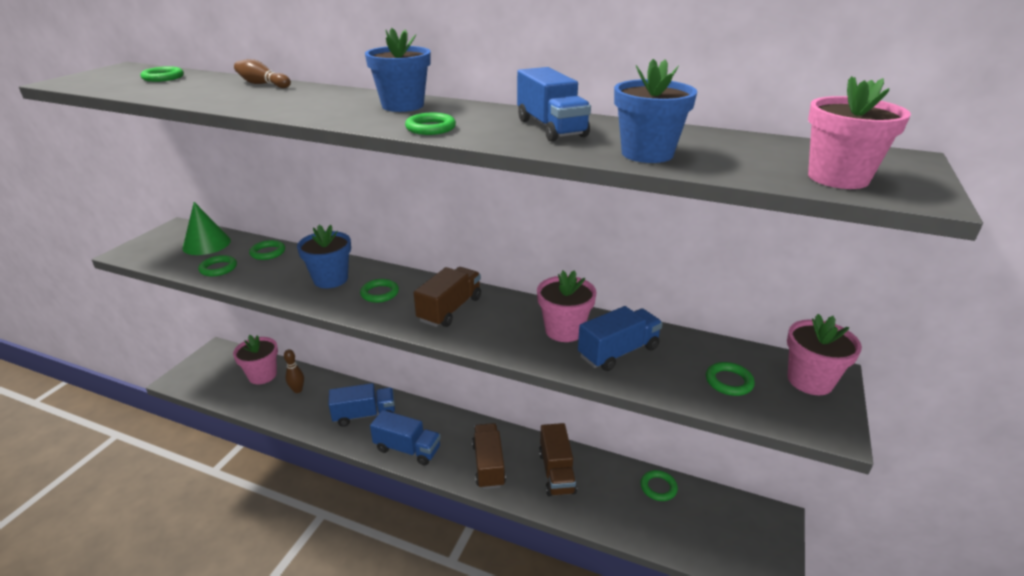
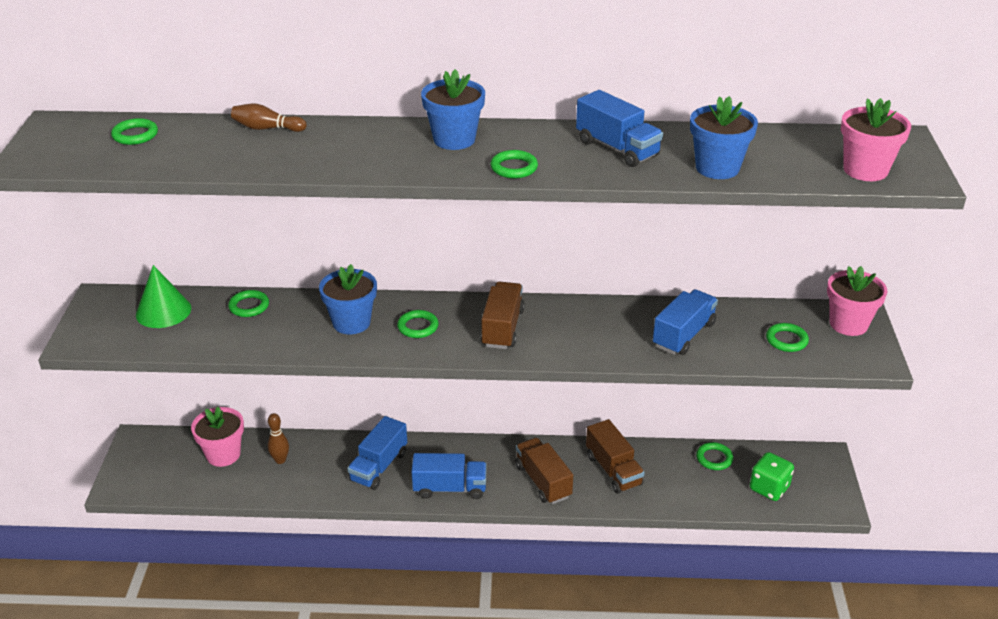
camera: 20 degrees left, 5 degrees up
green ring [198,255,237,277] -> none
blue truck [328,383,395,427] -> blue truck turned 150 degrees clockwise [347,416,407,490]
pink flower pot [537,270,597,342] -> none
none -> green dice [750,452,794,501]

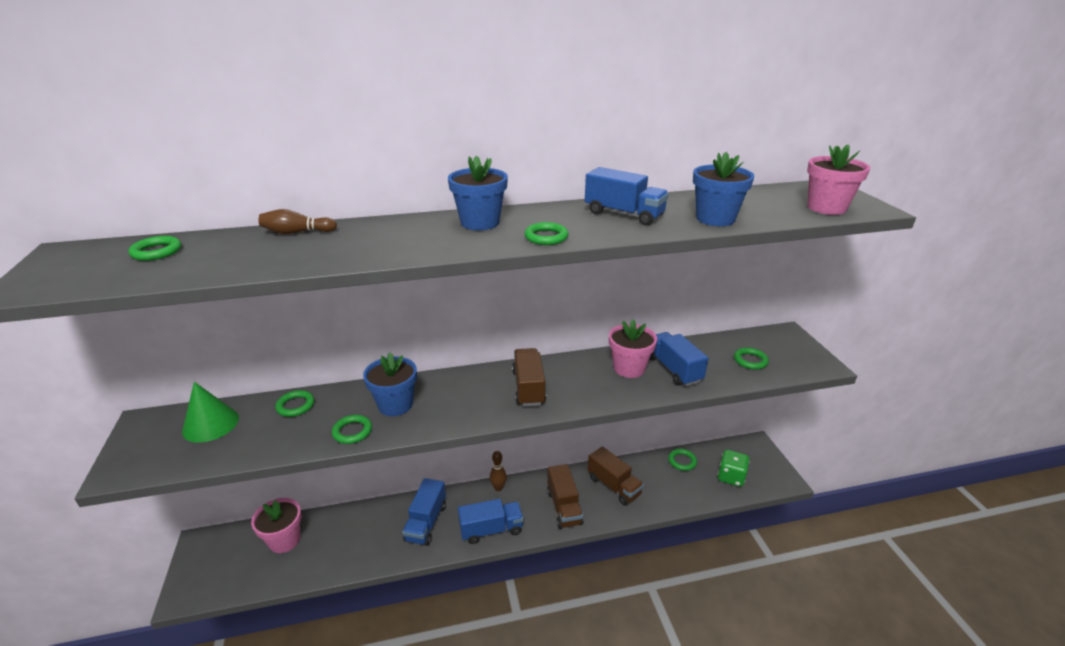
camera: 15 degrees left, 5 degrees down
brown bowling pin [268,413,289,464] -> brown bowling pin moved to [490,451,507,491]
green ring [397,310,439,338] -> green ring moved to [332,415,372,444]
brown truck [515,438,573,504] -> brown truck turned 150 degrees counterclockwise [547,464,584,529]
blue truck [653,289,718,355] -> blue truck turned 45 degrees counterclockwise [649,332,709,386]
pink flower pot [827,266,888,336] -> pink flower pot moved to [609,320,657,378]

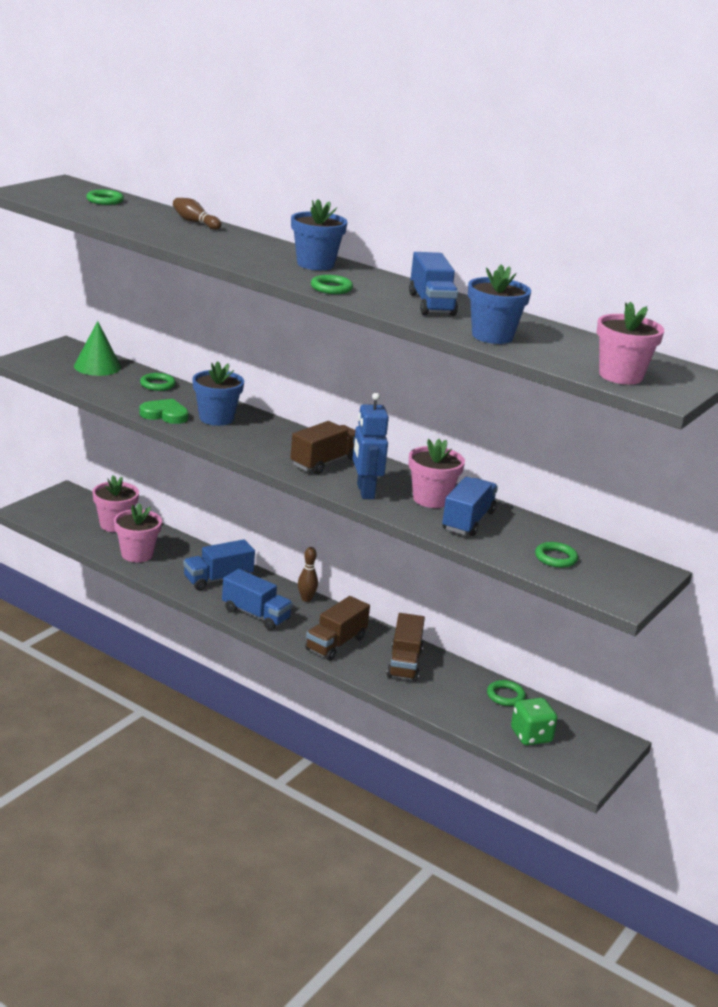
camera: 45 degrees right, 5 degrees down
green ring [332,415,372,444] -> green heart [139,399,189,424]
none -> pink flower pot [114,503,162,562]
none -> blue robot [353,393,389,499]

